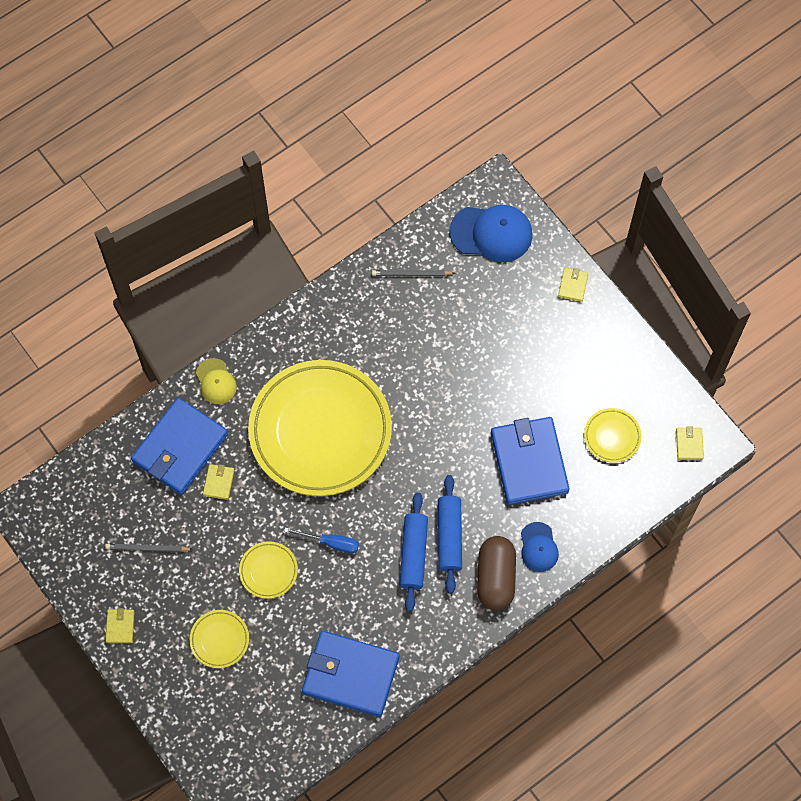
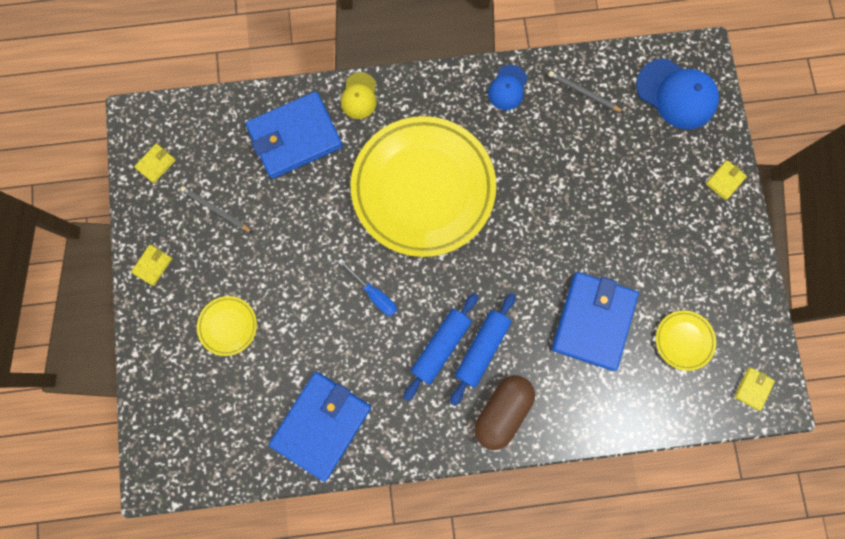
camera: 30 degrees right, 10 degrees up
yellow wallet [203,464,235,500] -> yellow wallet moved to [134,144,176,183]
yellow plate [239,541,298,599] -> none
blue wallet [302,631,399,717] -> blue wallet turned 75 degrees clockwise [269,372,371,482]
blue cap [521,522,559,572] -> blue cap moved to [488,65,528,110]

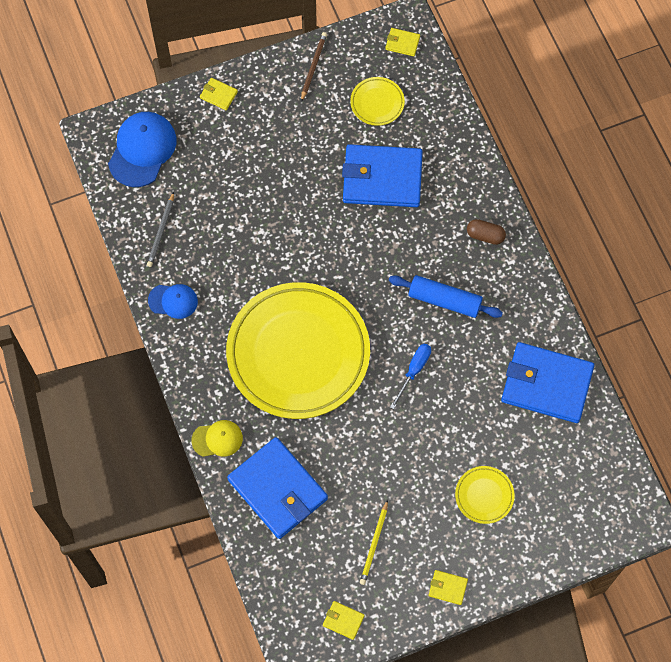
camera: 105 degrees left, 10 degrees down
grey pencil [180,186,253,233] -> yellow pencil [360,500,388,585]
blue rolling pin [450,293,516,406] -> none
brown capsule [474,375,535,450] -> brown capsule [467,219,506,245], size x0.56
none -> brown pencil [301,32,327,102]

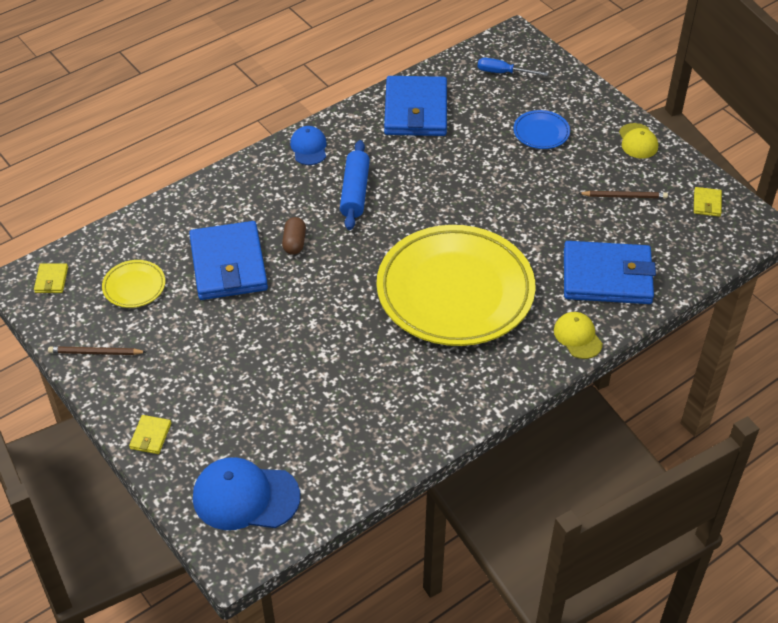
camera: 105 degrees left, 20 degrees down
grey pencil [147,192,174,267] -> none
blue cap [148,284,198,319] -> blue cap moved to [290,126,327,165]
blue wallet [227,437,328,539] -> blue wallet turned 60 degrees clockwise [564,241,656,304]
yellow pencil [360,500,388,585] -> brown pencil [578,191,668,198]
blue screwdriver [390,344,431,409] -> blue screwdriver moved to [478,58,548,76]
yellow wallet [429,570,468,605] -> yellow cap [619,123,658,158]
yellow plate [455,466,515,524] -> blue plate [513,110,570,149]
brown capsule [467,219,506,245] -> brown capsule moved to [282,217,306,255]

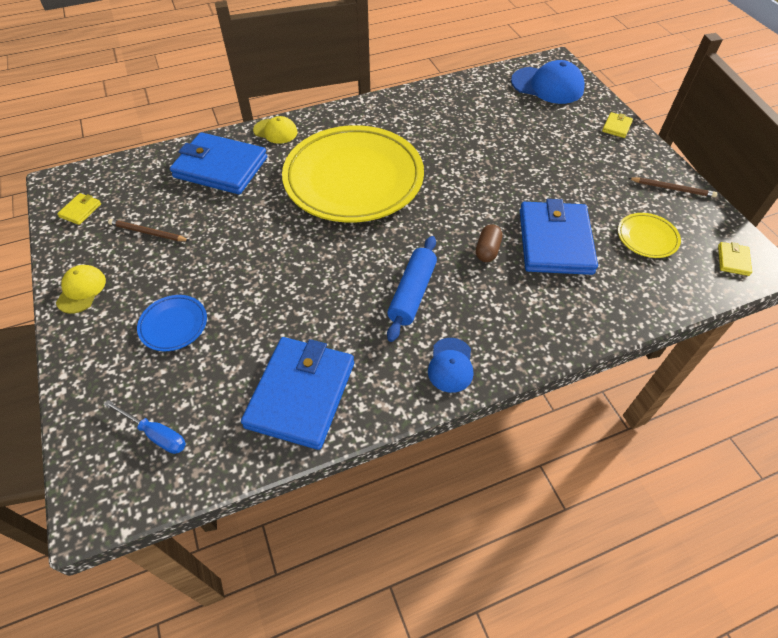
camera: 165 degrees left, 5 degrees up
yellow cap [554,312,603,359] -> yellow cap turned 60 degrees counterclockwise [253,116,298,144]

